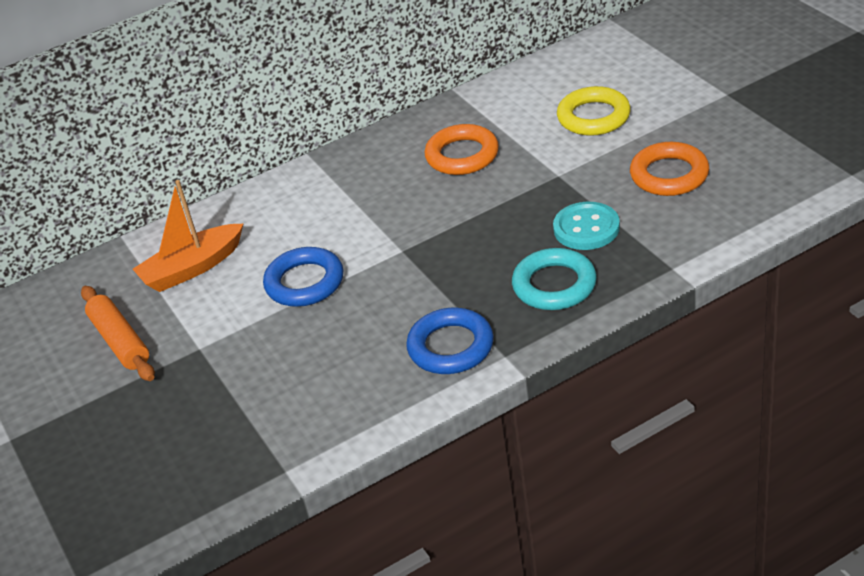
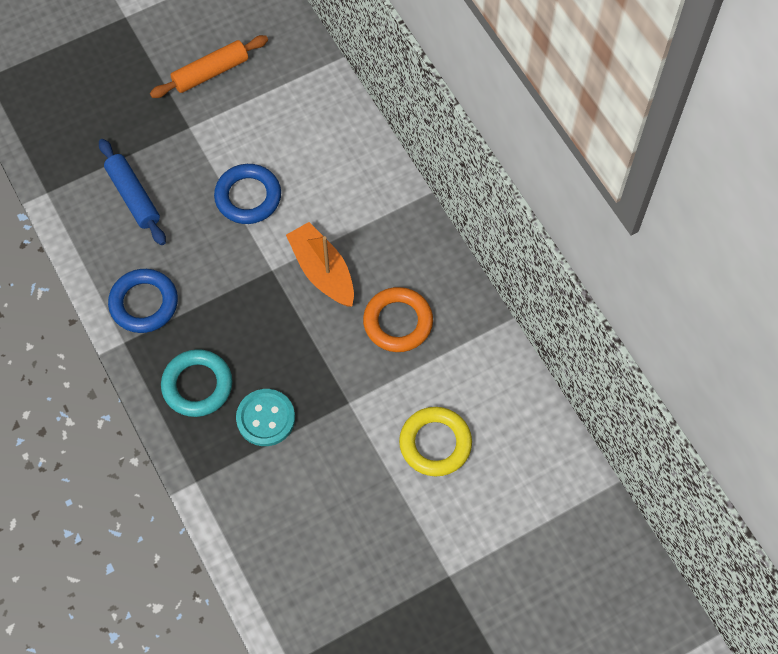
camera: 85 degrees right, 25 degrees up
orange boat [133,180,243,292] -> orange boat moved to [286,222,354,306]
orange ring [630,142,709,196] -> none
none -> blue rolling pin [99,139,166,245]

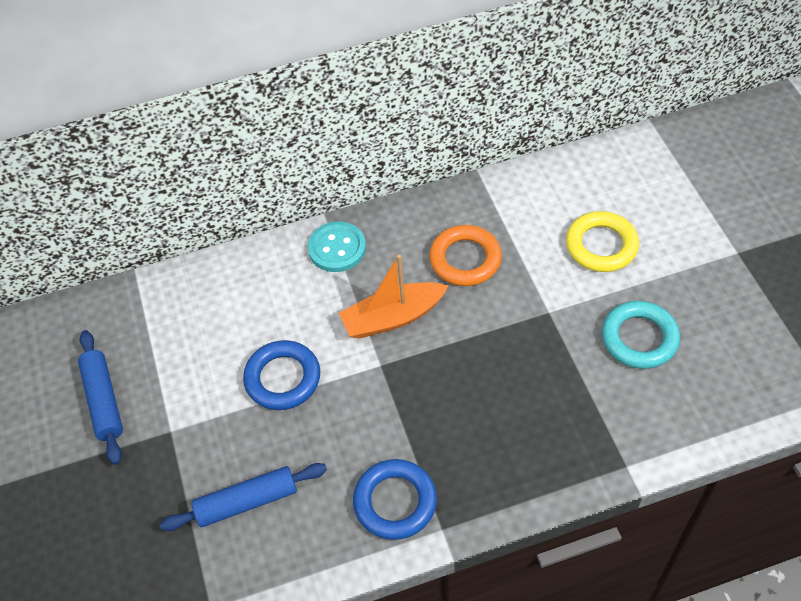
camera: 75 degrees left, 10 degrees down
orange rolling pin [150,35,268,98] -> blue rolling pin [78,330,123,465]
turquoise ring [161,349,232,417] -> turquoise ring moved to [602,301,680,369]
turquoise button [236,389,295,446] -> turquoise button moved to [308,221,366,272]

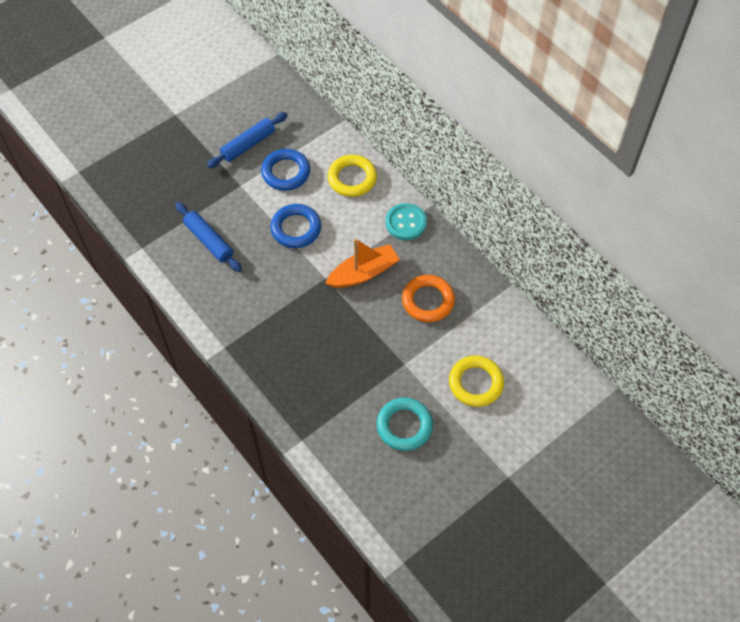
camera: 65 degrees right, 5 degrees up
orange boat [339,255,448,339] -> orange boat turned 105 degrees clockwise [325,239,400,288]
blue ring [353,459,437,540] -> blue ring moved to [261,149,310,191]
none -> yellow ring [328,155,377,197]

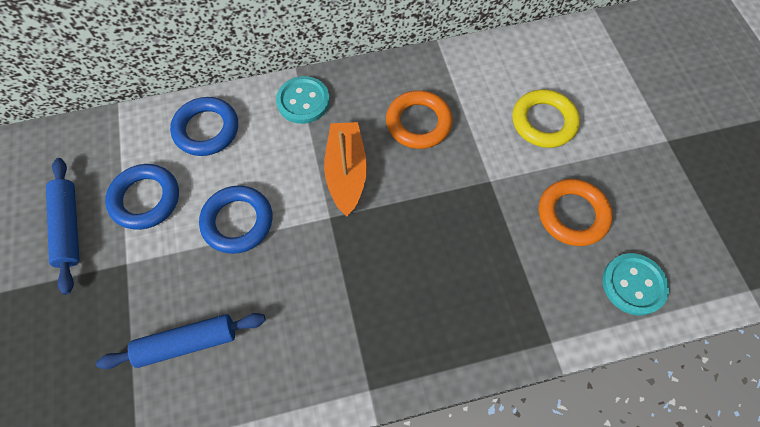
camera: 65 degrees left, 5 degrees up
yellow ring [328,155,377,197] -> blue ring [170,97,238,156]
turquoise ring [376,397,433,451] -> orange ring [539,179,613,246]
none -> turquoise button [602,253,669,315]

